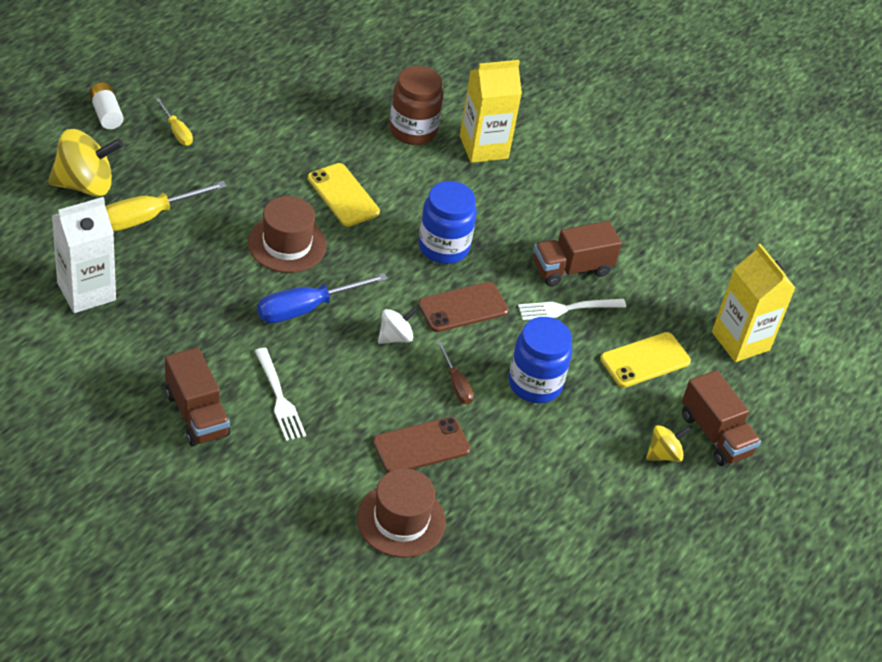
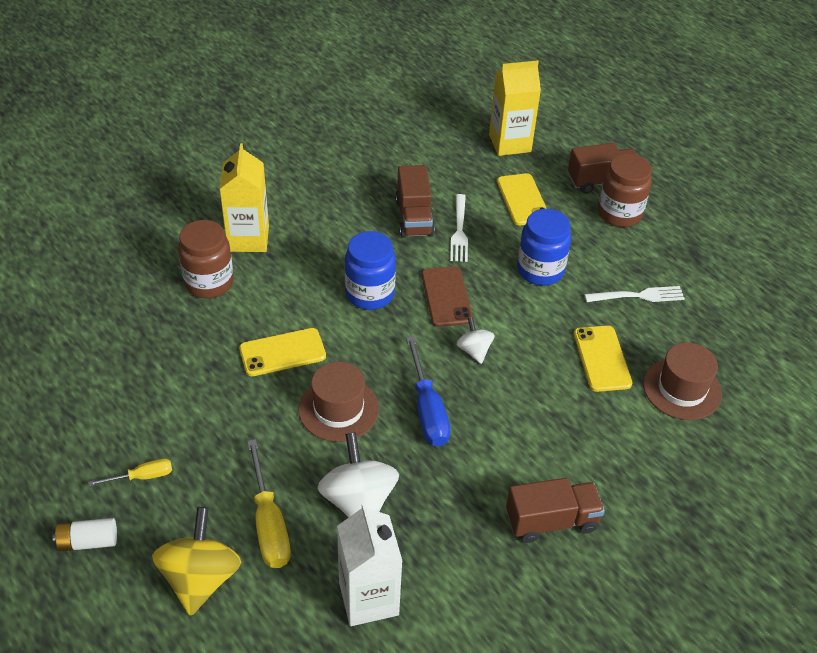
camera: 70 degrees left, 0 degrees up
white fork [255,348,306,441] -> white fork moved to [584,286,685,302]
brown phone [373,417,471,473] -> yellow phone [574,326,632,392]
brown screwdriver [438,342,474,404] -> none
yellow spinning top [646,425,691,462] -> brown jar [598,153,652,227]
none -> white spinning top [317,432,399,517]

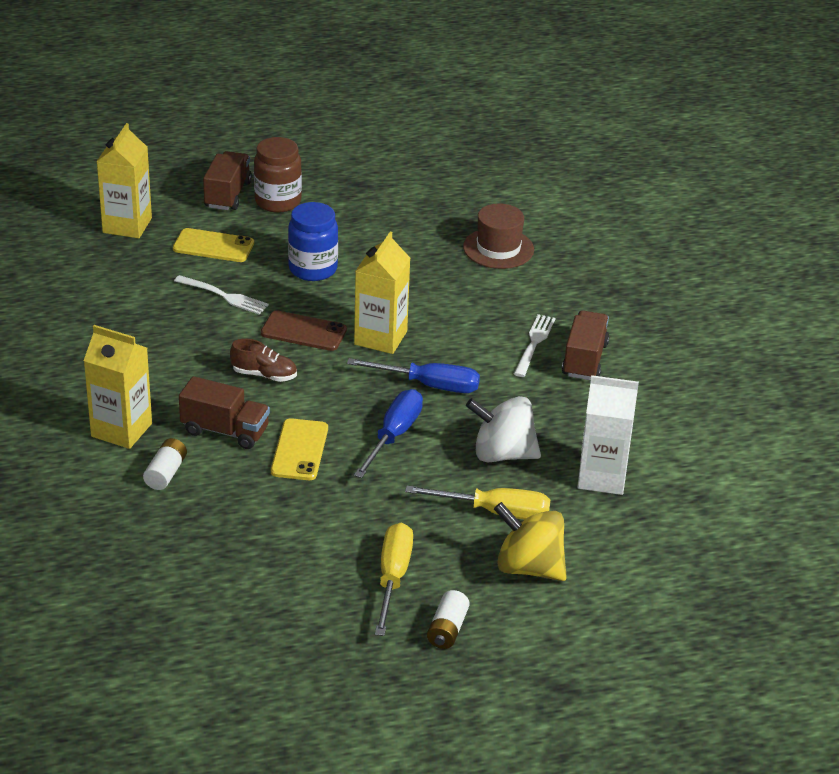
camera: 65 degrees left, 10 degrees down
yellow screwdriver [88,459,172,486] -> yellow screwdriver [375,523,413,636], size x1.78
brown jar [178,220,234,298] -> white battery [143,438,187,490]
brown hat [298,362,379,442] -> blue screwdriver [354,389,423,478]
blue jar [345,231,396,310] -> brown shoe [230,339,297,382]
brown truck [395,165,435,238] -> brown truck moved to [179,376,270,449]
white spinning top [456,317,495,364] -> yellow carton [354,231,410,354]
yellow phone [574,326,632,392] -> none
white fork [584,286,685,302] -> white fork moved to [514,314,555,377]

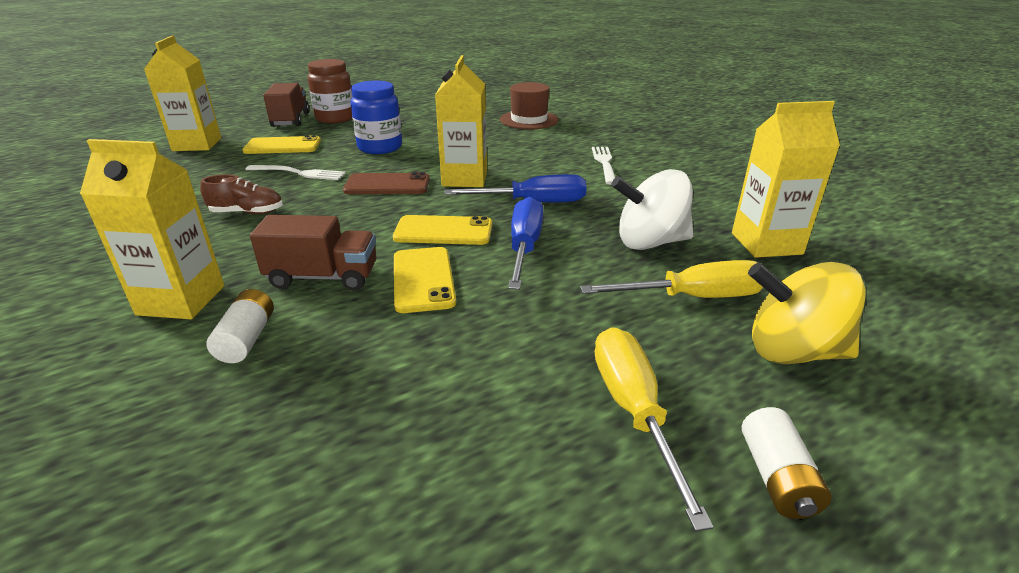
camera: 15 degrees left, 5 degrees down
brown shoe [230,339,297,382] -> brown shoe moved to [200,174,283,214]
brown truck [562,310,609,380] -> none
white carton [578,375,639,495] -> yellow carton [732,101,840,258]
none -> yellow phone [393,215,492,245]

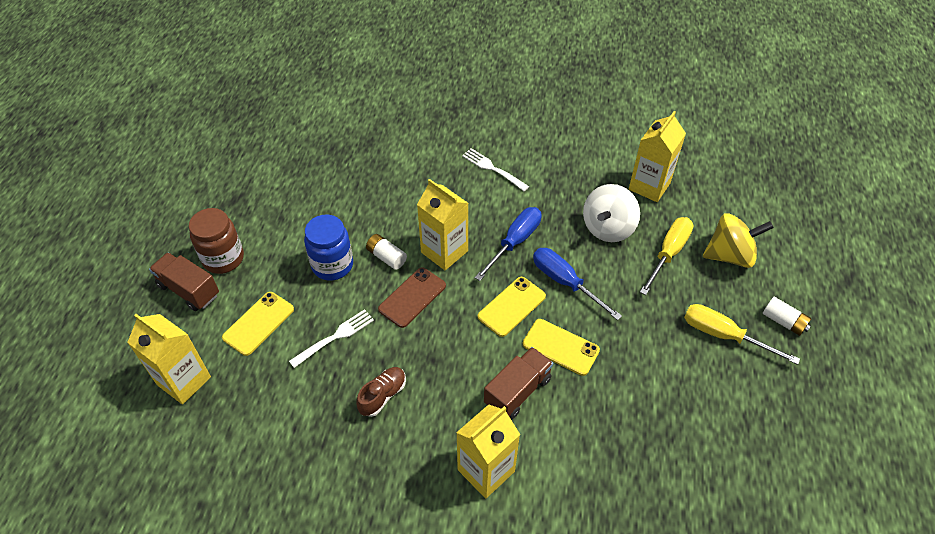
camera: 50 degrees left, 20 degrees up
white battery [206,289,274,363] -> white battery moved to [366,234,407,270]
brown hat [500,82,559,129] -> none
yellow spinning top [748,262,866,364] -> yellow spinning top turned 150 degrees counterclockwise [703,213,774,268]

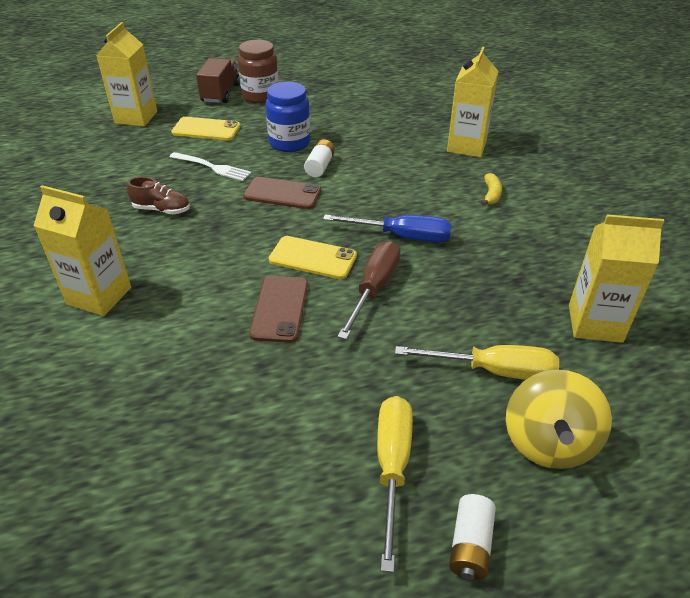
camera: 65 degrees right, 10 degrees down
yellow carton [417,179,469,270] -> yellow carton moved to [447,47,498,157]
white fork [462,148,529,192] -> yellow banana [481,173,502,206]
brown truck [484,347,553,419] -> none
yellow phone [523,319,600,376] -> brown phone [249,276,308,343]
blue screwdriver [533,248,622,320] -> brown screwdriver [337,241,401,340]
white spinning top [583,184,640,242] -> none
yellow spinning top [703,213,774,268] -> yellow spinning top turned 45 degrees clockwise [506,369,612,469]

